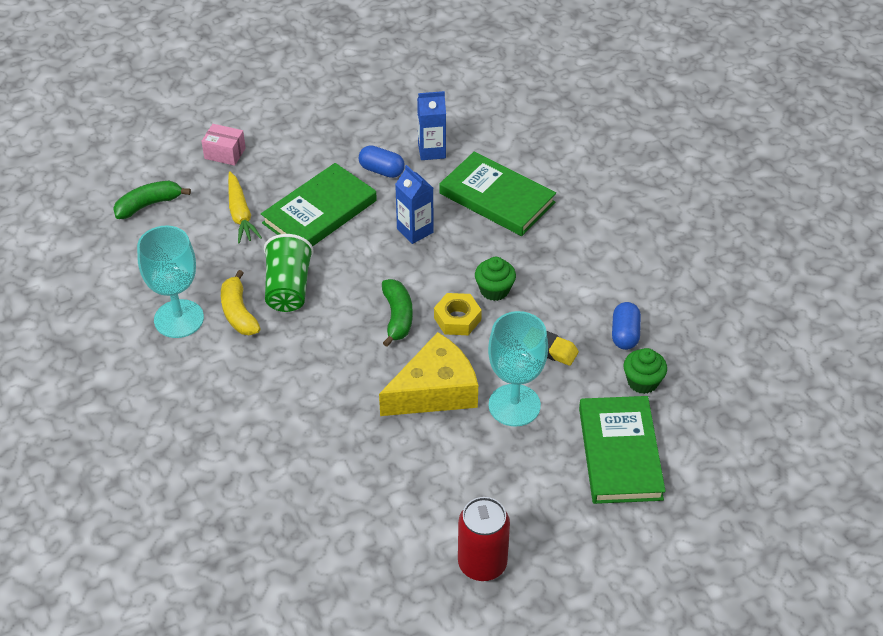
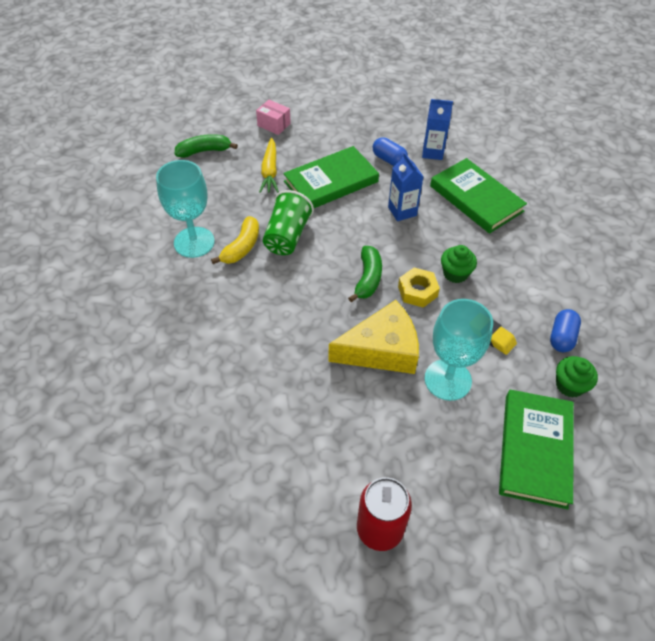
camera: 15 degrees right, 5 degrees up
yellow banana [221,270,261,335] -> yellow banana turned 150 degrees counterclockwise [211,216,259,264]

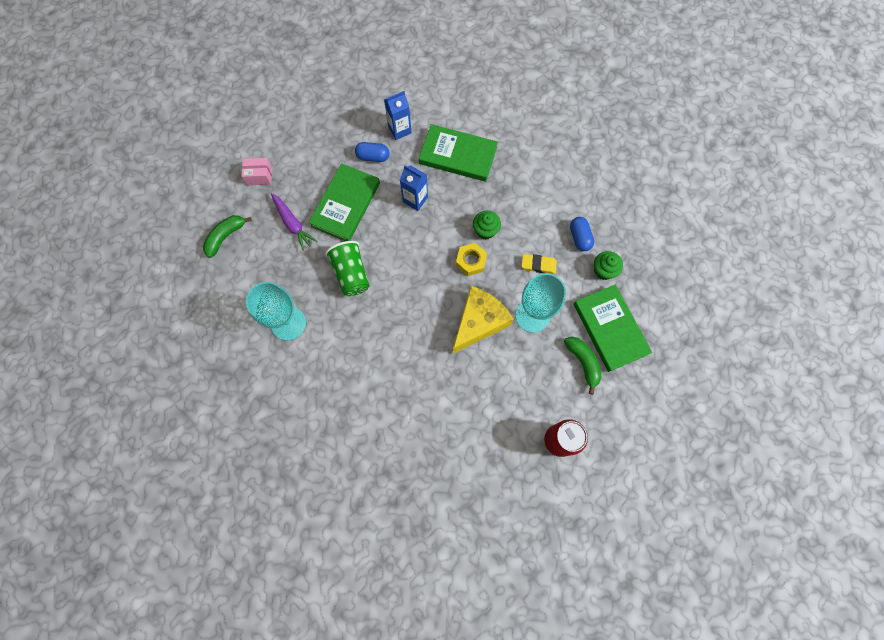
camera: 35 degrees left, 20 degrees up
yellow banana [211,216,259,264] -> none
yellow carrot [259,138,279,193] -> purple carrot [271,193,317,251]
green banana [348,246,382,302] -> green banana moved to [564,337,602,395]

